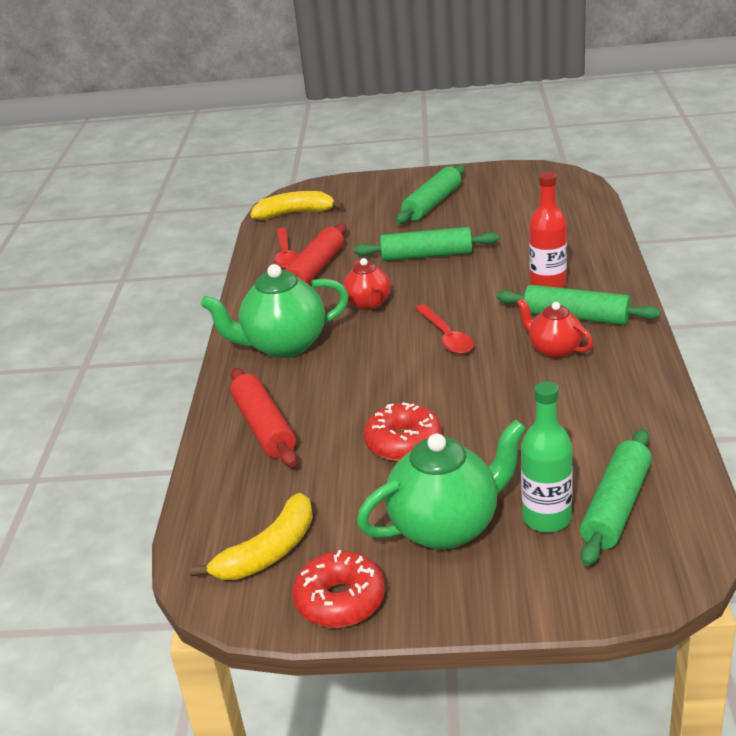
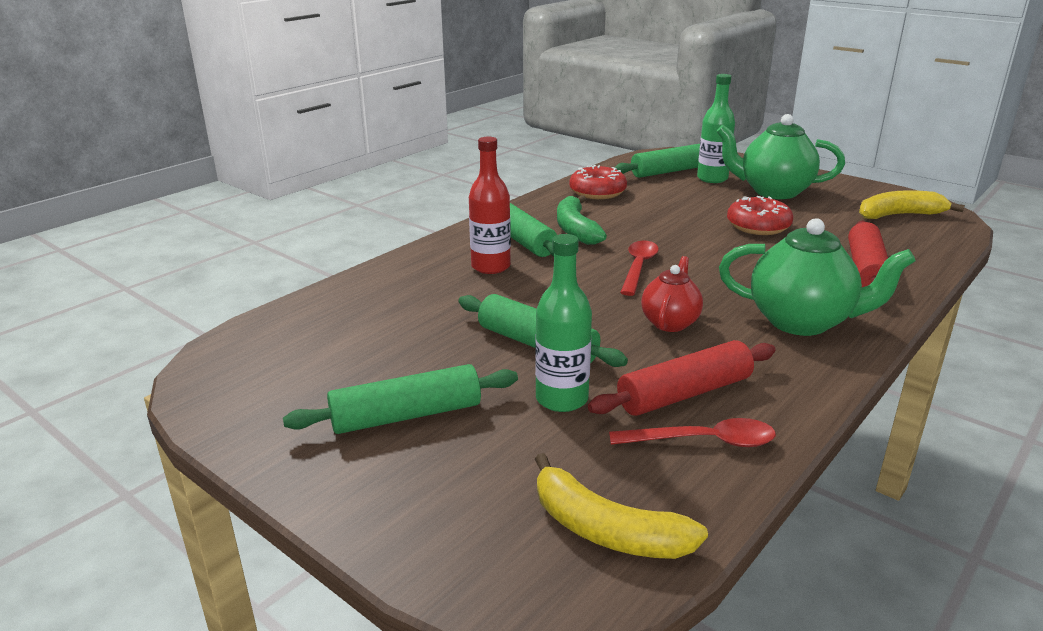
camera: 145 degrees left, 5 degrees down
red spoon [274,228,298,269] -> red spoon turned 60 degrees clockwise [609,418,776,447]
red donut [292,550,385,628] -> red donut moved to [569,165,627,199]
red teapot [517,298,593,359] -> green banana [557,195,607,245]
none -> green bottle [535,234,592,412]

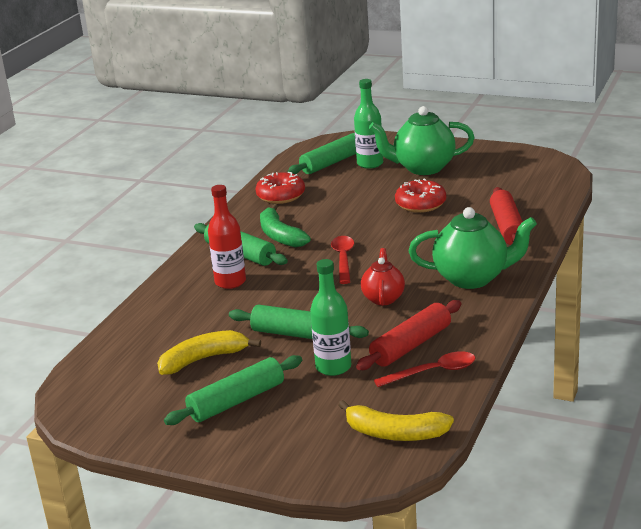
camera: 15 degrees left, 0 degrees up
yellow banana [859,190,965,219] -> yellow banana moved to [157,330,261,375]

